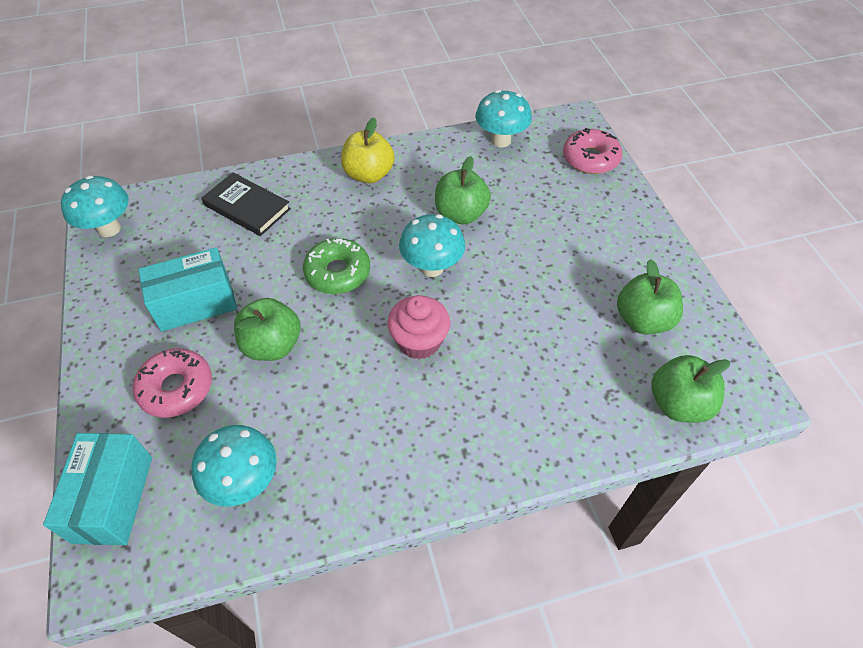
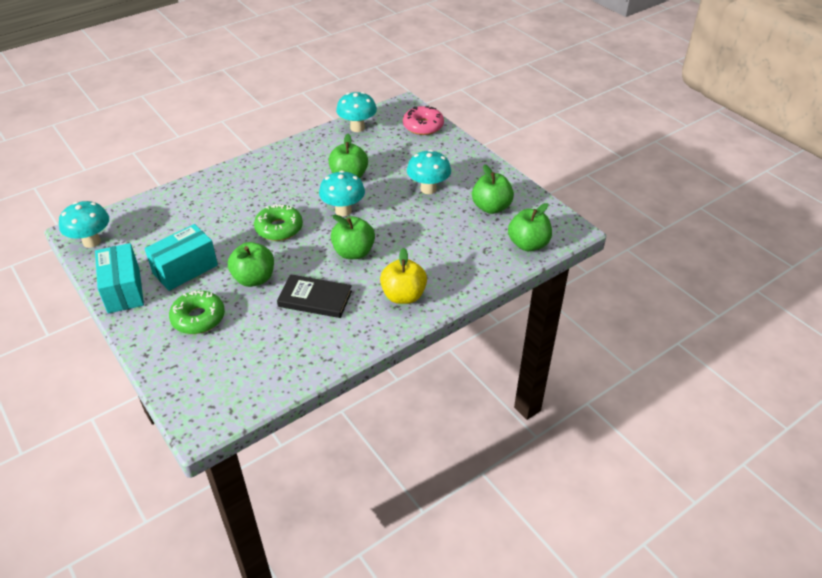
camera: 20 degrees left, 10 degrees down
turquoise box [43,433,152,545] -> turquoise box moved to [95,243,144,314]
pink donut [133,348,212,418] -> green donut [169,291,225,334]
turquoise mushroom [191,425,277,506] -> turquoise mushroom moved to [407,150,451,194]
black book [202,172,291,236] -> black book moved to [277,274,352,318]
yellow apple [341,118,395,183] -> yellow apple moved to [380,248,427,304]
pink cupcake [387,295,450,359] -> green apple [331,215,375,259]

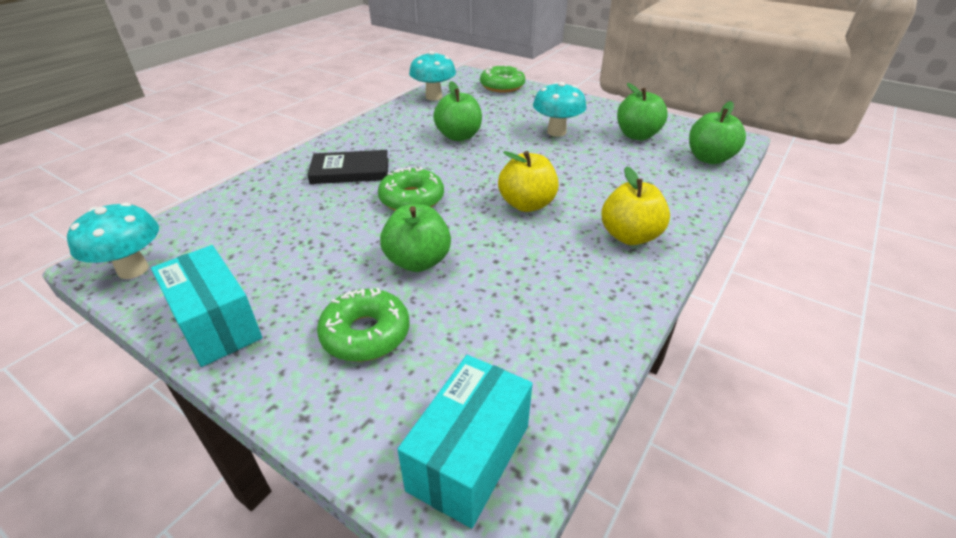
camera: 20 degrees left, 5 degrees down
turquoise box [144,224,218,291] -> turquoise box moved to [397,355,533,529]
black book [277,274,352,318] -> black book moved to [307,150,389,184]
turquoise mushroom [319,171,365,216] -> none
green apple [331,215,375,259] -> yellow apple [498,151,559,212]
pink donut [403,106,444,135] -> green donut [480,65,525,92]

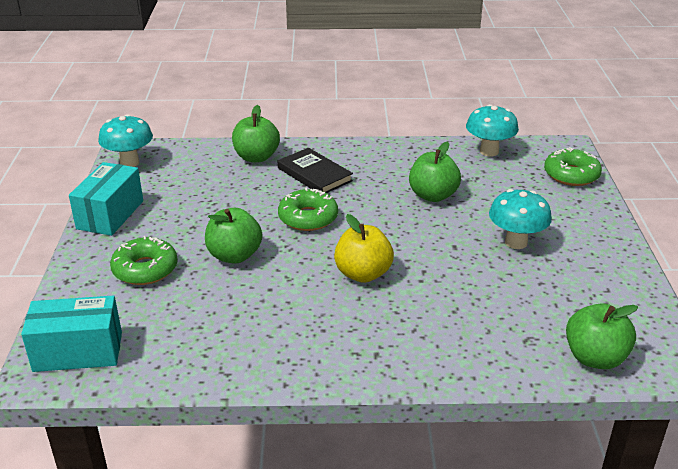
camera: 55 degrees right, 5 degrees down
yellow apple [602,166,670,245] -> none
green apple [617,83,668,140] -> green apple moved to [232,105,280,162]

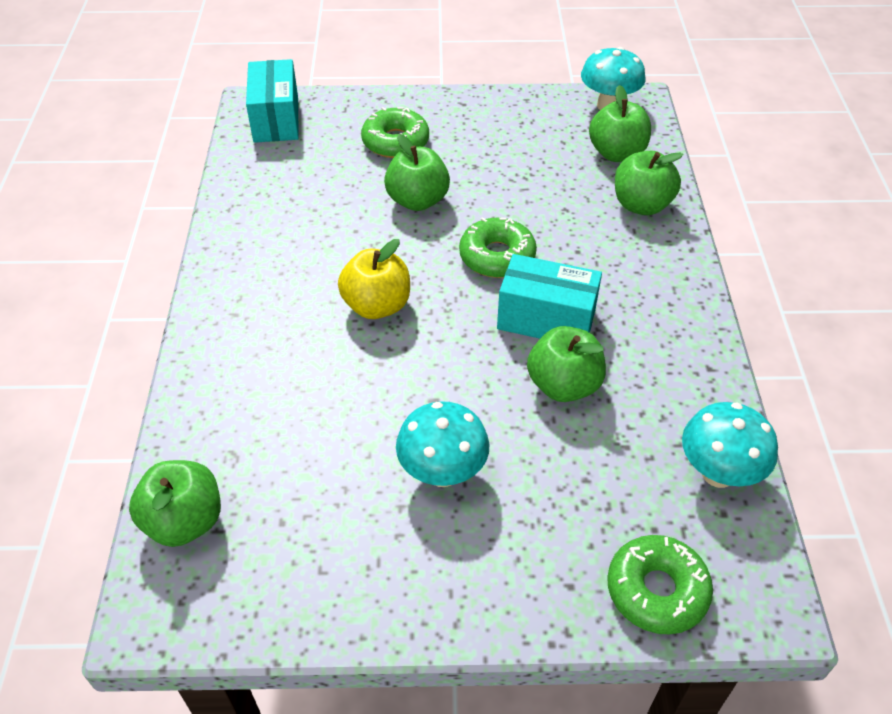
camera: 90 degrees right, 15 degrees up
turquoise box [69,162,143,236] -> turquoise box moved to [497,254,602,339]
black book [278,148,353,193] -> none
none -> green apple [589,85,651,162]

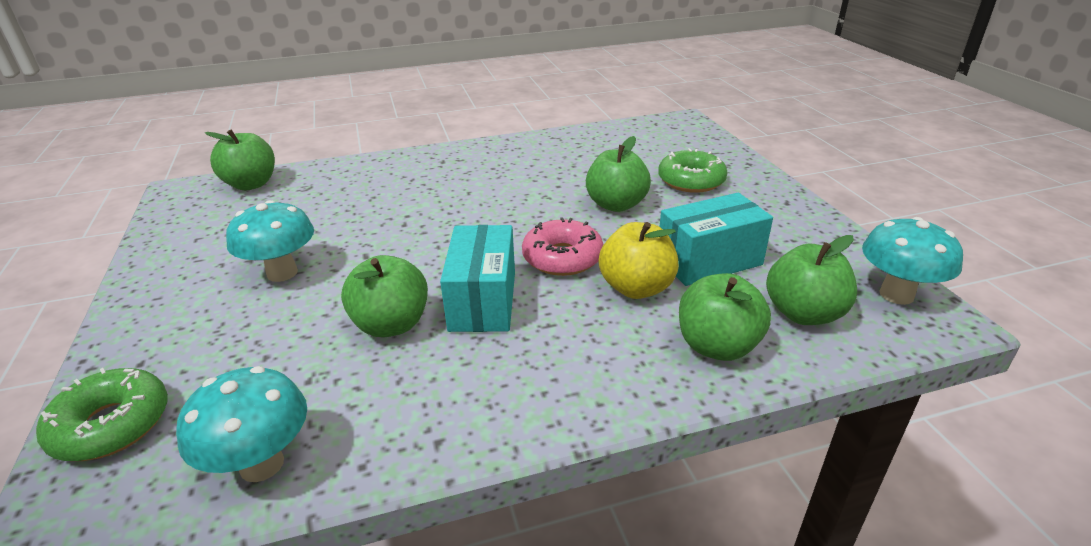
camera: 75 degrees right, 15 degrees down
turquoise box [246,59,299,143] -> turquoise box moved to [660,193,773,286]
yellow apple [338,239,410,319] -> yellow apple moved to [599,222,679,299]
green donut [459,217,537,278] -> pink donut [522,217,604,276]

